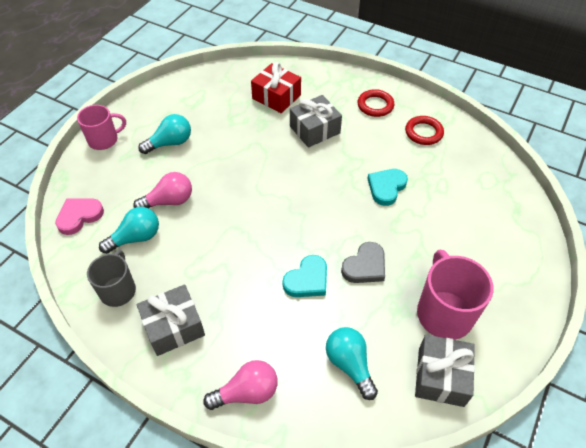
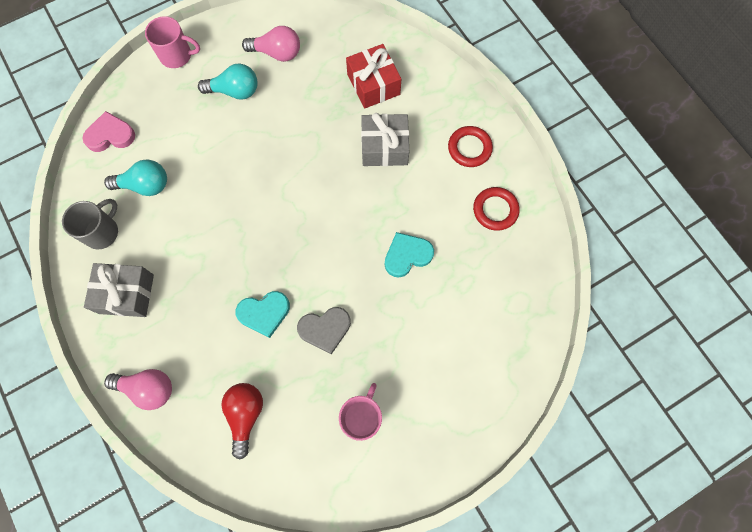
camera: 30 degrees right, 20 degrees up
pink light bulb [133,172,192,208] -> pink light bulb moved to [242,26,300,62]
turquoise light bulb [326,327,378,400] -> red light bulb [221,383,263,459]
grey gift [415,335,475,407] -> none
pink mug [417,250,494,340] -> pink mug [339,383,382,441], size x0.65

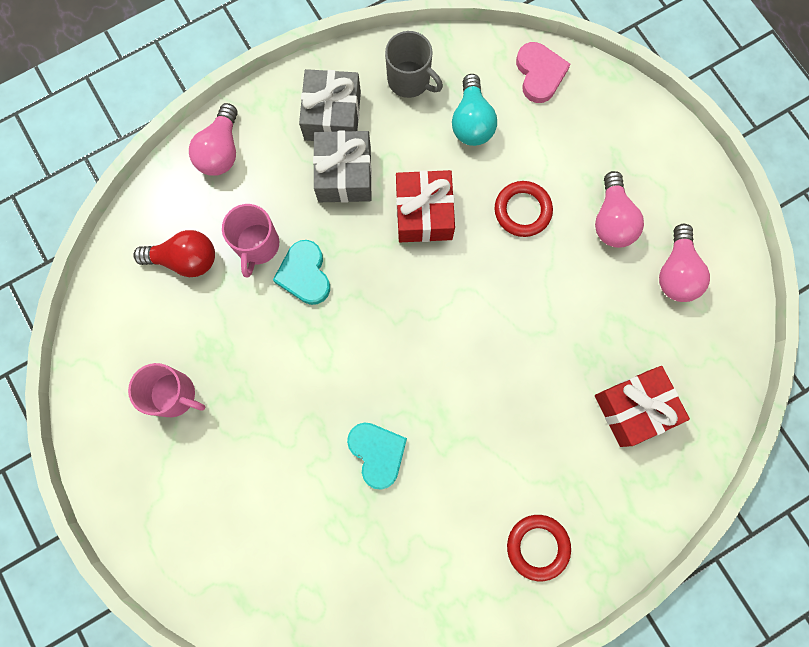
camera: 90 degrees right, 5 degrees up
pink mug [145,16,200,68] -> pink mug moved to [222,204,279,278]
turquoise light bulb [198,64,258,100] -> pink light bulb [595,171,644,248]
grey heart [297,307,351,354] -> none
grey gift [361,113,409,166] -> grey gift moved to [313,130,372,203]
red ring [473,187,520,231] -> red ring moved to [495,181,553,237]
none -> red gift [396,170,455,242]

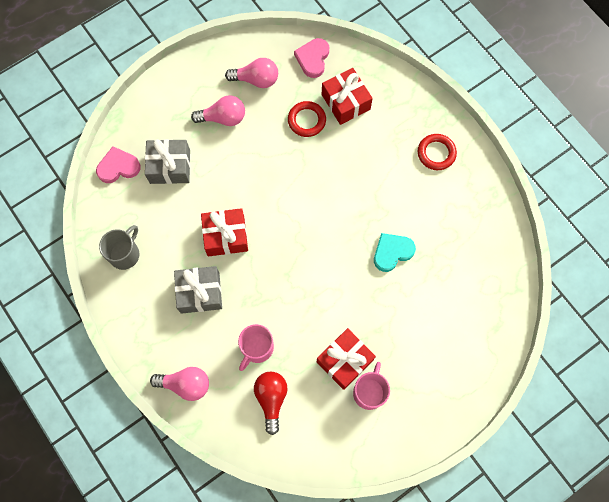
camera: 95 degrees left, 5 degrees down
pink mug [222,204,279,278] -> pink mug turned 120 degrees clockwise [238,324,274,371]
turquoise heart [273,240,330,305] -> none
grey gift [299,69,361,141] -> grey gift moved to [145,139,190,184]
turquoise light bulb [452,74,497,146] -> none
red ring [495,181,553,237] -> red ring moved to [288,101,326,137]
none -> pink heart [294,38,329,78]
none -> red gift [317,328,376,390]

